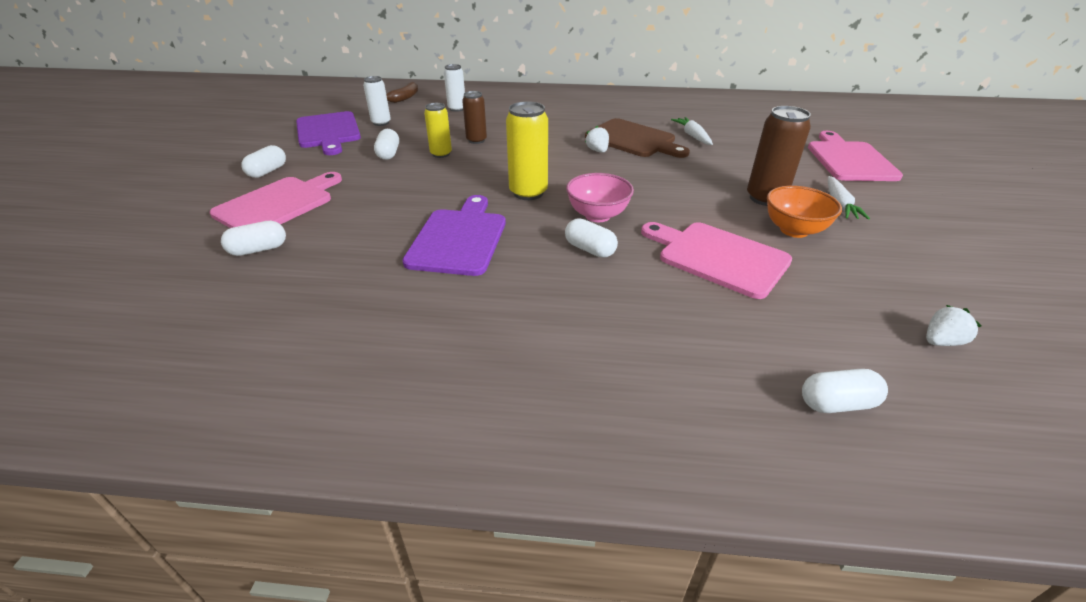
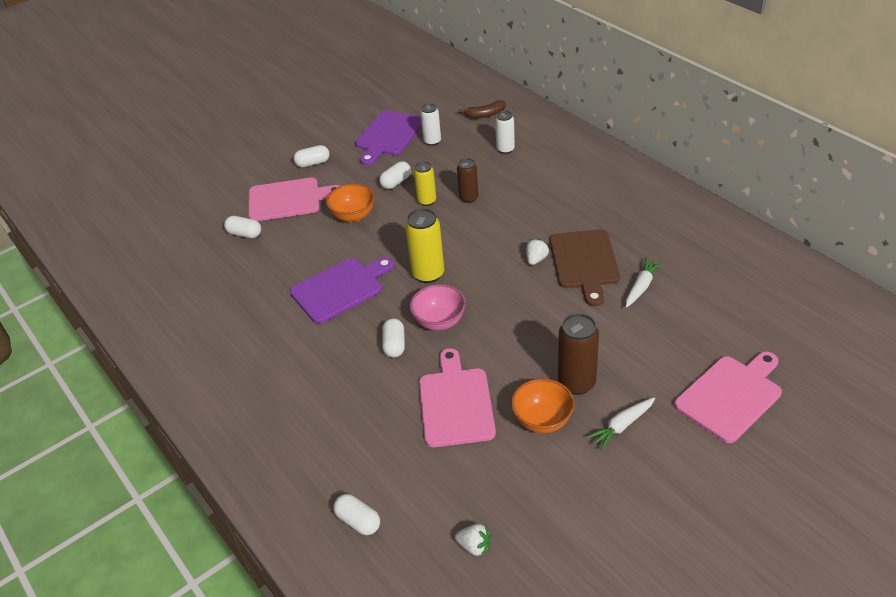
camera: 50 degrees right, 5 degrees up
none -> orange bowl [326,183,375,222]

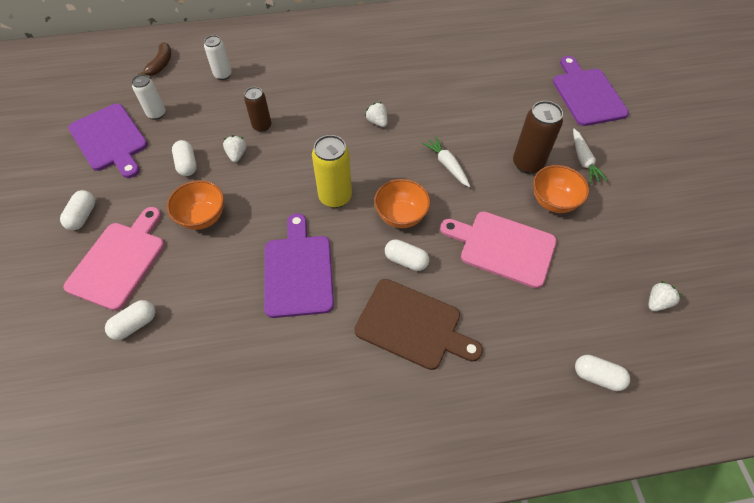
camera: 65 degrees left, 15 degrees up
white capsule [333,494,380,535] -> white capsule turned 45 degrees clockwise [575,355,630,391]
pink bowl [410,284,466,330] -> orange bowl [374,179,430,228]
yellow can [414,161,437,206] -> white strawberry [223,135,246,162]
brown cutting board [550,229,620,306] -> brown cutting board moved to [354,279,483,370]
white carrot [626,257,663,307] -> white carrot moved to [422,136,470,187]
pink cutting board [674,351,782,443] -> purple cutting board [553,56,629,126]

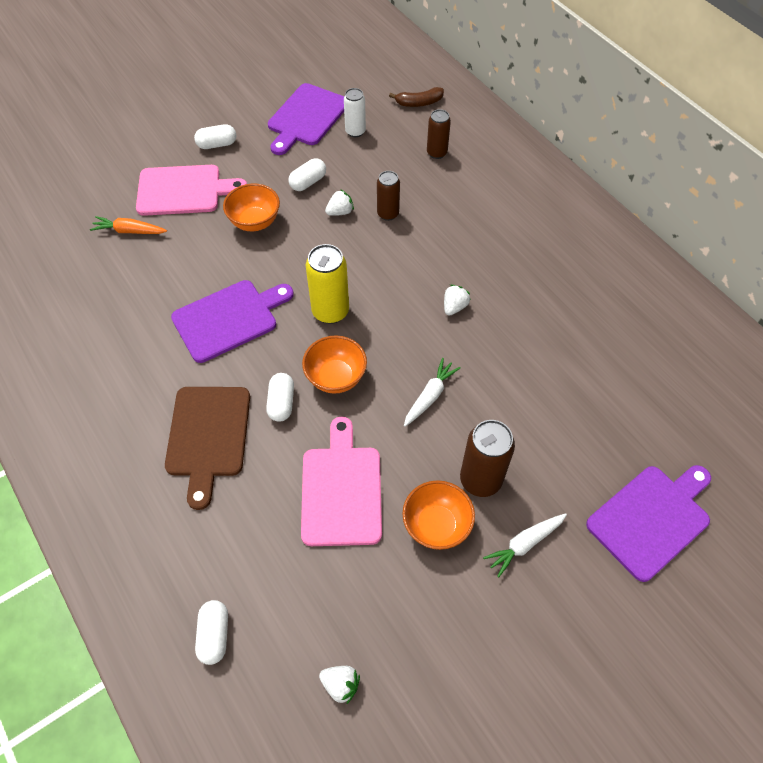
camera: 65 degrees right, 0 degrees up
white capsule [105,300,155,340] -> orange carrot [90,216,167,234]
white can [204,35,232,80] -> brown can [427,109,451,159]

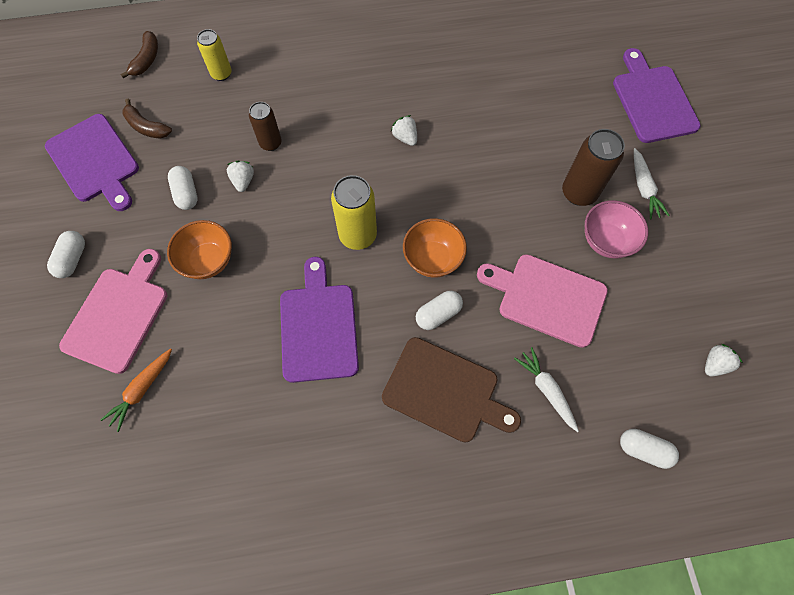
camera: 65 degrees left, 10 degrees up
white capsule [266,373,294,422] -> white capsule turned 60 degrees counterclockwise [416,291,463,330]
white can [344,88,366,137] -> brown banana [122,99,172,139]
orange bowl [402,480,475,550] -> pink bowl [585,200,648,259]
white carrot [404,358,461,427] -> white carrot moved to [514,347,579,432]
brown can [427,109,451,159] -> yellow can [197,29,232,81]

